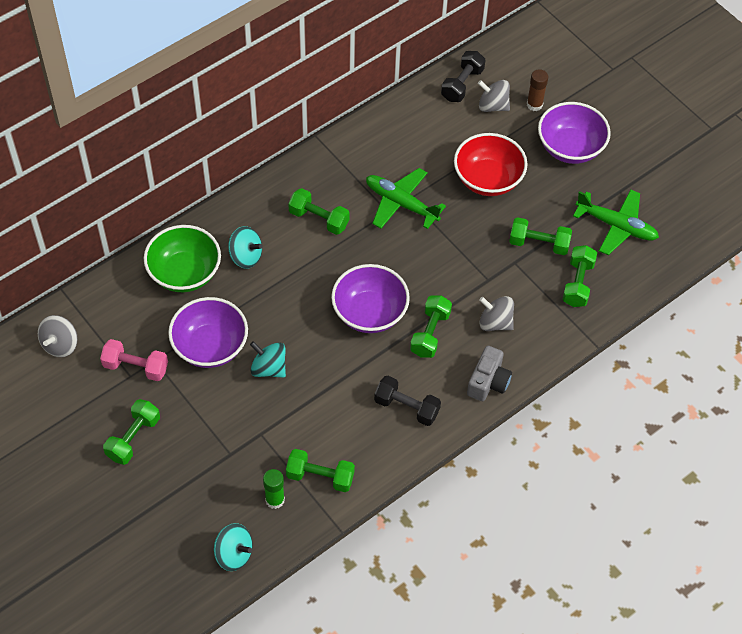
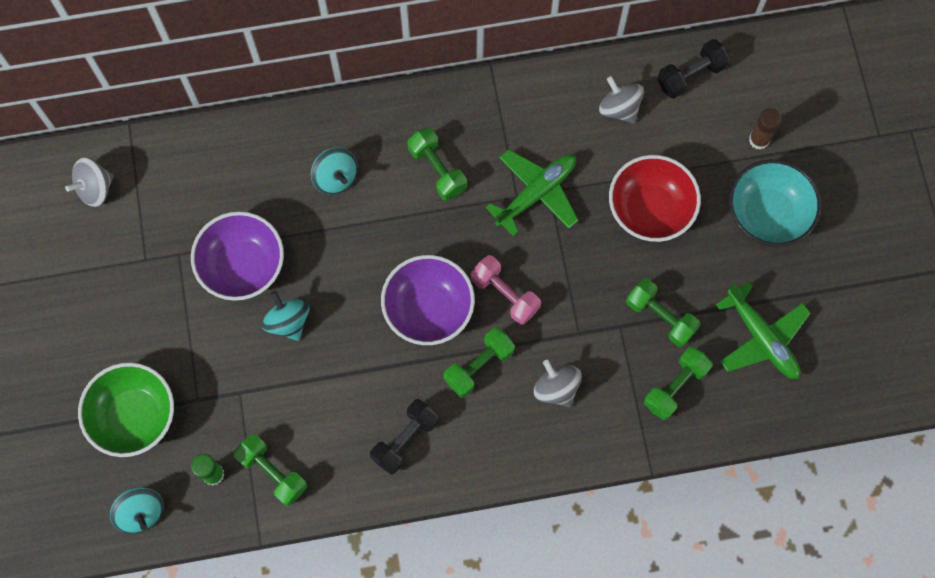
camera: 30 degrees right, 15 degrees up
pink dumbbell [100,339,168,381] -> pink dumbbell moved to [471,255,541,325]
green dumbbell [103,399,160,465] -> none
green bowl [144,225,221,292] -> green bowl moved to [78,363,174,457]
green plane [366,168,446,229] -> green plane turned 75 degrees clockwise [486,149,578,237]
black dumbbell [374,376,441,426] -> black dumbbell turned 75 degrees clockwise [370,399,439,475]
grey camera [467,346,512,401] -> none
grey spinning top [478,80,510,112] -> grey spinning top moved to [599,76,644,123]
purple bowl [538,102,611,164] -> turquoise bowl [729,159,821,247]

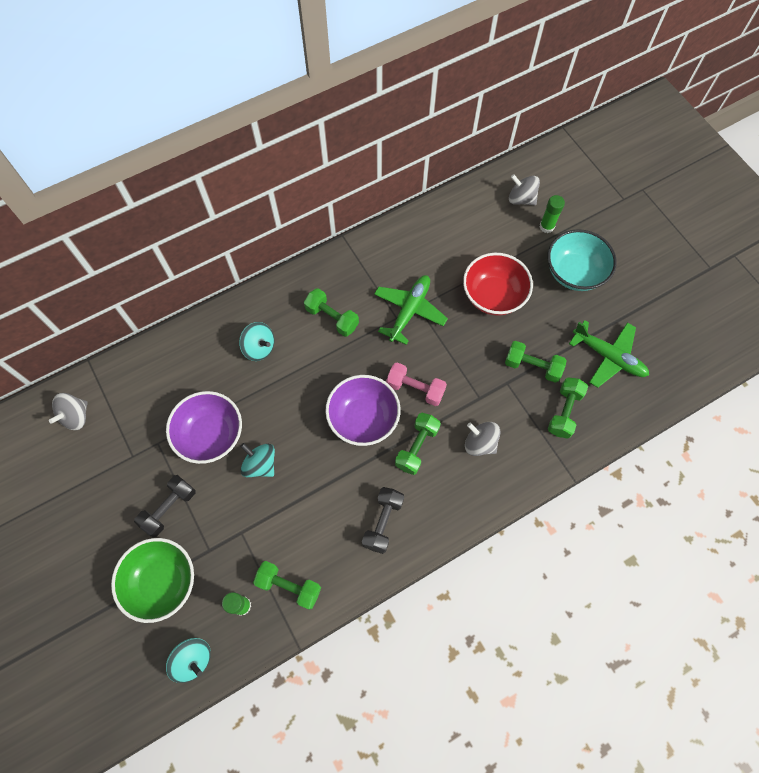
camera: 20 degrees left, 5 degrees down
grey spinning top [599,76,644,123] -> grey spinning top moved to [509,174,540,205]
black dumbbell [657,39,730,98] -> black dumbbell moved to [134,475,196,537]
brown glue stick [749,108,782,150] -> green glue stick [540,195,565,233]

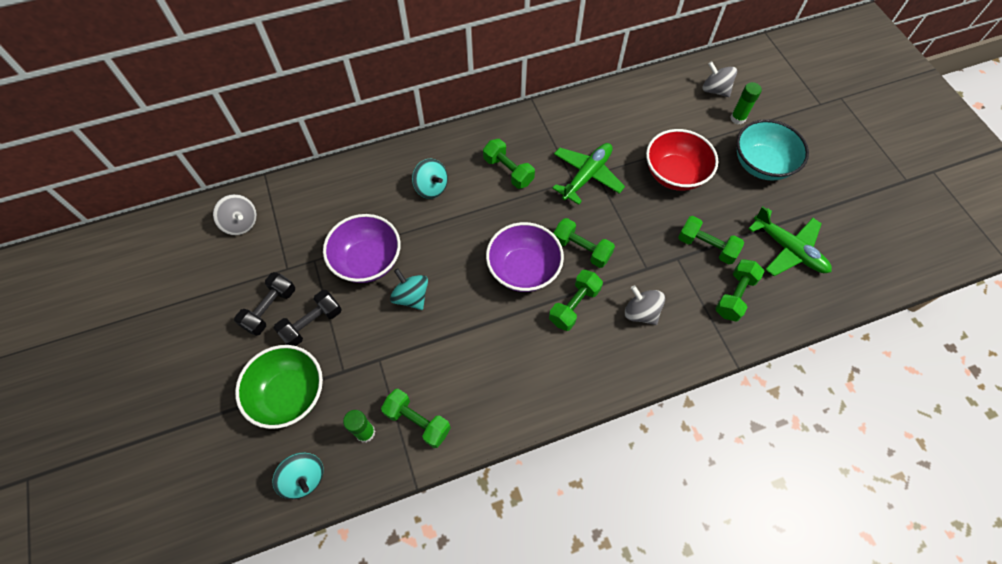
camera: 10 degrees right, 5 degrees down
grey spinning top [49,393,88,430] -> grey spinning top turned 90 degrees counterclockwise [213,194,257,235]
black dumbbell [362,487,404,554] -> black dumbbell moved to [234,272,295,336]
pink dumbbell [386,363,447,406] -> green dumbbell [553,218,615,268]

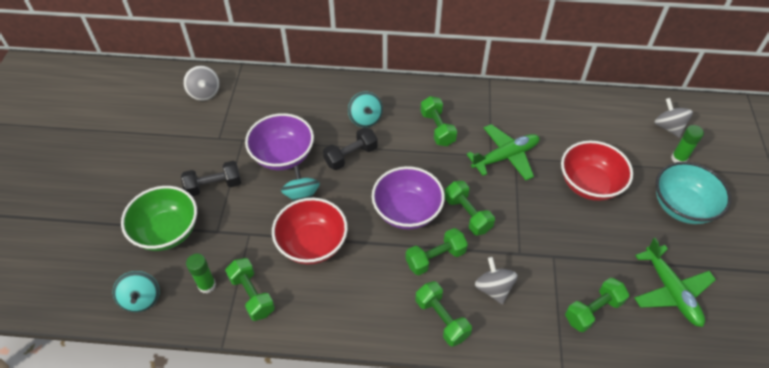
camera: 25 degrees right, 10 degrees down
black dumbbell [234,272,295,336] -> black dumbbell moved to [323,127,378,170]
green dumbbell [678,216,744,264] -> green dumbbell moved to [416,281,472,347]
none -> red bowl [272,198,348,264]

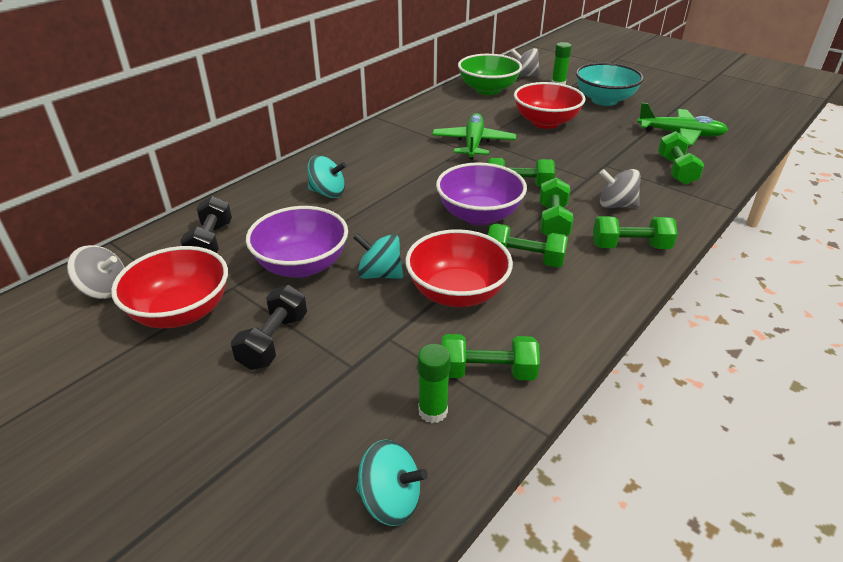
camera: 55 degrees left, 15 degrees down
green bowl [121,186,197,251] -> green bowl moved to [458,54,522,95]
black dumbbell [323,127,378,170] -> black dumbbell moved to [180,196,232,253]
green dumbbell [420,96,457,146] -> green dumbbell moved to [488,224,568,268]
none -> red bowl [111,246,228,328]

